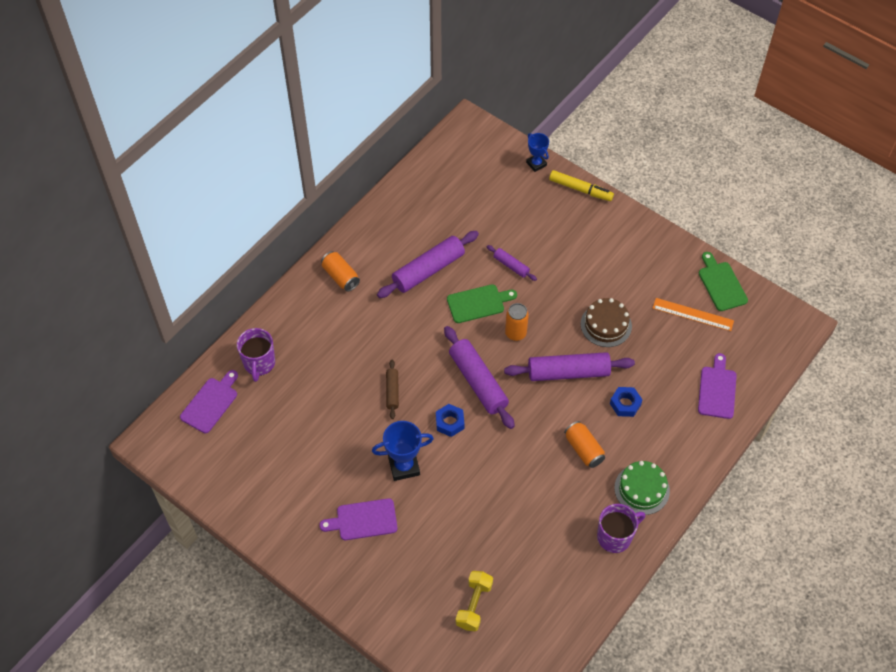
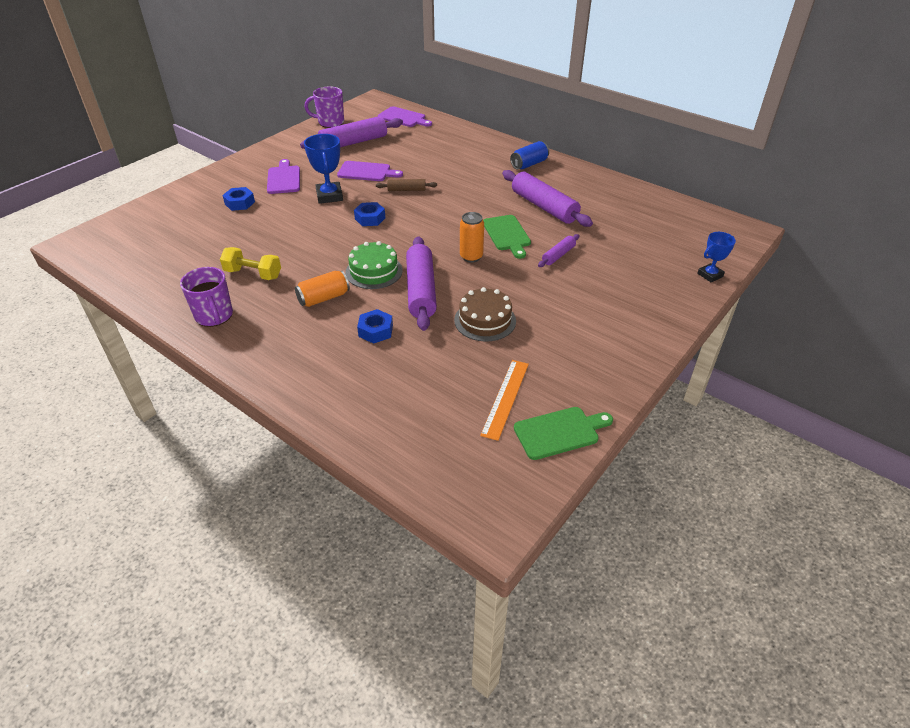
camera: 90 degrees right, 15 degrees down
purple mug [237,328,275,382] -> purple mug moved to [305,86,344,128]
orange can [321,251,360,291] -> blue can [510,141,549,170]
purple rolling pin [444,326,515,429] -> purple rolling pin moved to [300,116,403,149]
yellow dumbbell [456,571,493,632] -> yellow dumbbell moved to [220,247,281,280]
yellow marker [549,170,614,201] -> none
green cake [614,461,670,515] -> green cake moved to [345,241,403,289]
purple cutting board [698,353,737,419] -> purple cutting board moved to [337,161,403,181]
none -> blue nut [222,187,255,211]

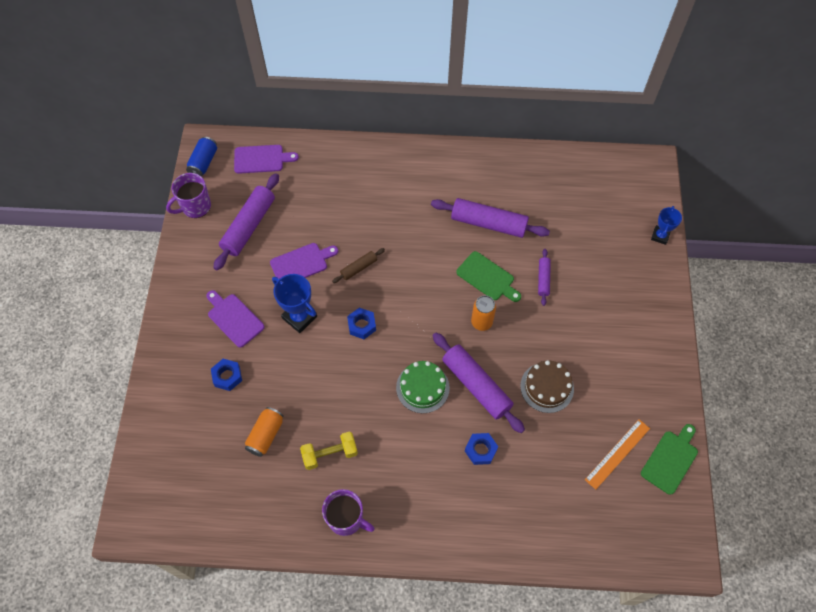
camera: 35 degrees left, 20 degrees up
orange can [295,270,350,307] -> orange can moved to [245,407,284,457]
orange ruler [480,360,529,441] -> orange ruler turned 60 degrees clockwise [585,419,650,490]
blue can [510,141,549,170] -> blue can moved to [186,137,217,177]

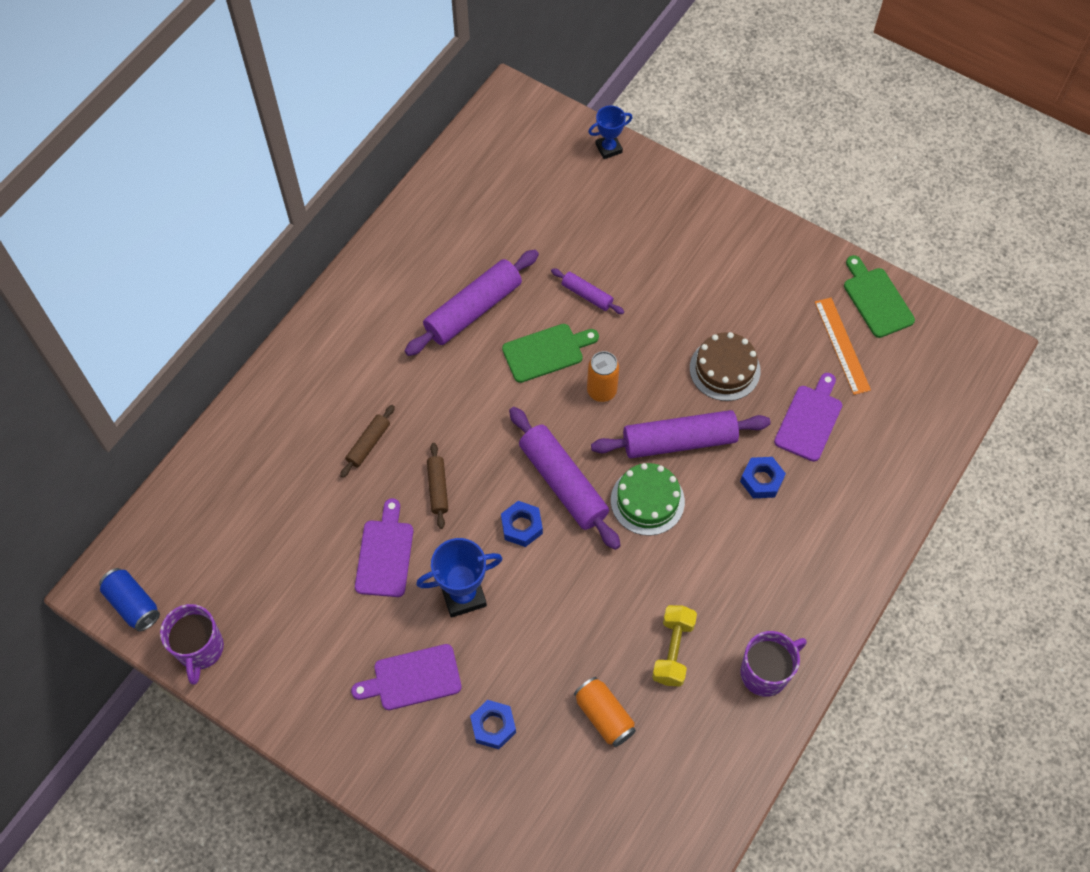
camera: 60 degrees left, 0 degrees up
purple rolling pin [213,173,279,270] -> purple rolling pin moved to [509,407,621,550]
purple cutting board [234,145,299,174] -> purple cutting board moved to [774,373,842,462]
blue trophy [651,206,682,245] -> blue trophy turned 75 degrees counterclockwise [588,106,633,159]
none -> brown rolling pin [340,405,395,478]

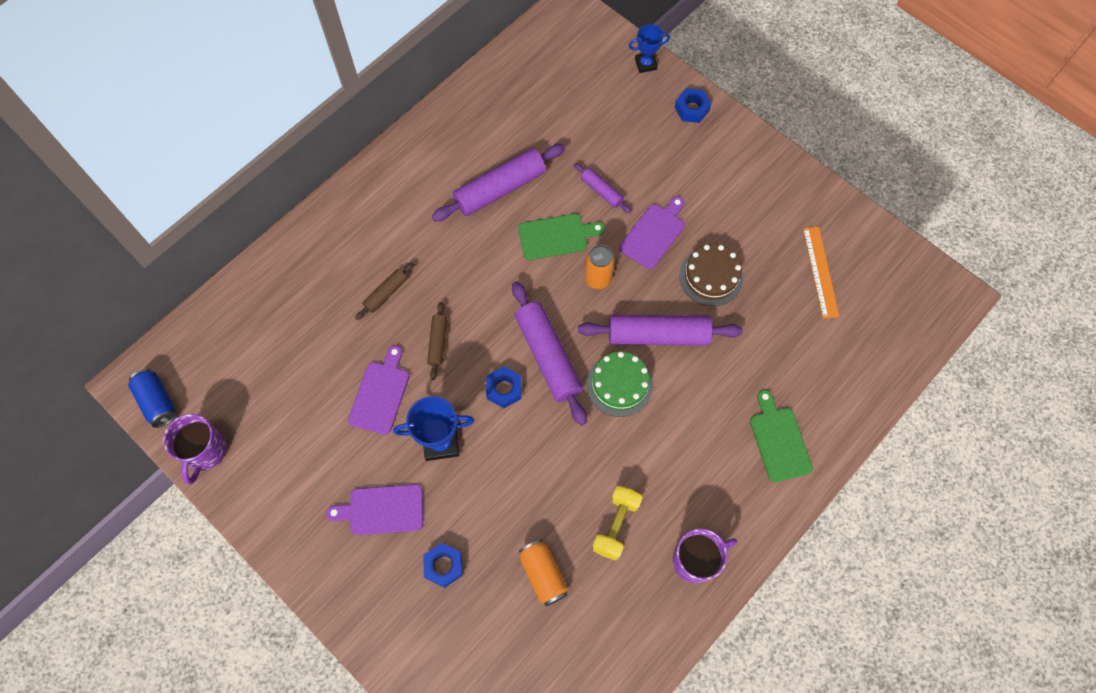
camera: 10 degrees right, 5 degrees up
blue nut [740,457,786,498] -> blue nut moved to [675,88,711,123]
purple cutting board [774,373,842,462] -> purple cutting board moved to [619,196,685,269]
green cutting board [844,255,915,338] -> green cutting board moved to [750,390,813,482]

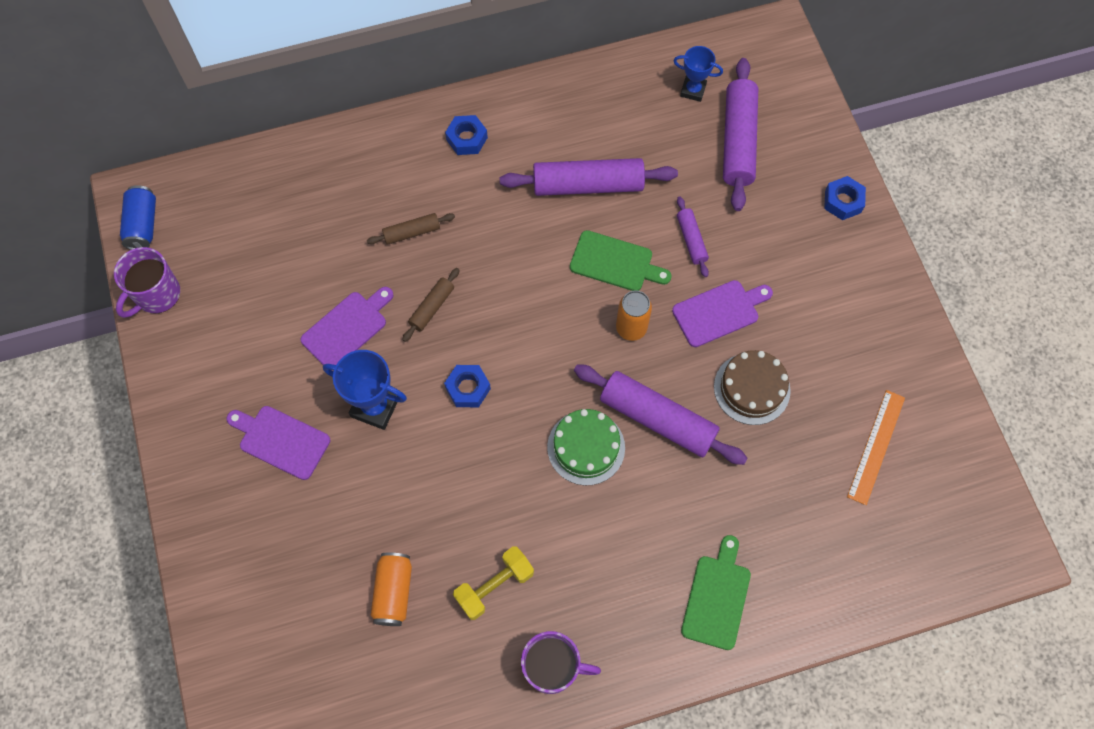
camera: 30 degrees right, 0 degrees up
blue nut [423,543,463,588] -> blue nut moved to [445,115,488,155]
purple rolling pin [512,281,587,425] -> purple rolling pin moved to [723,58,758,211]
blue trophy [629,24,670,73] -> blue trophy moved to [673,46,723,102]

